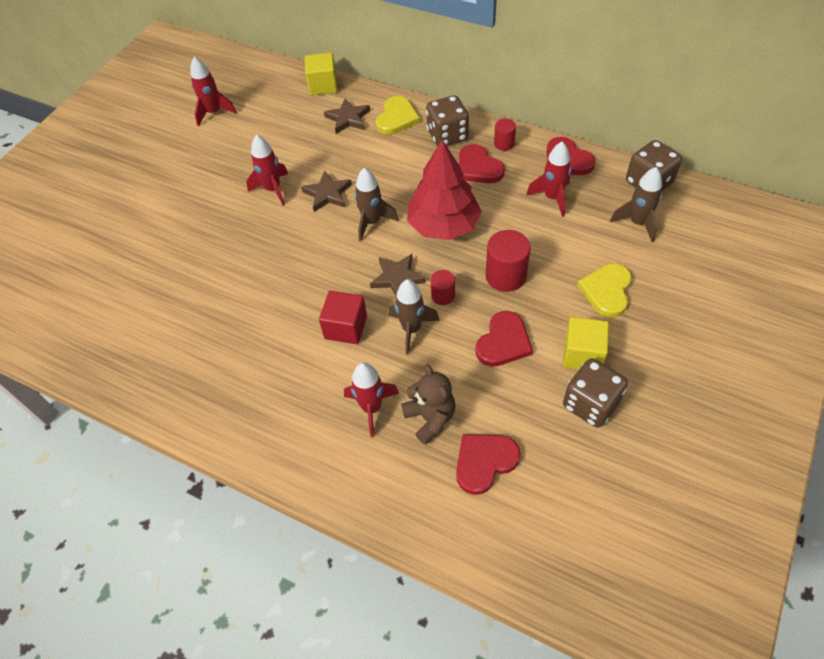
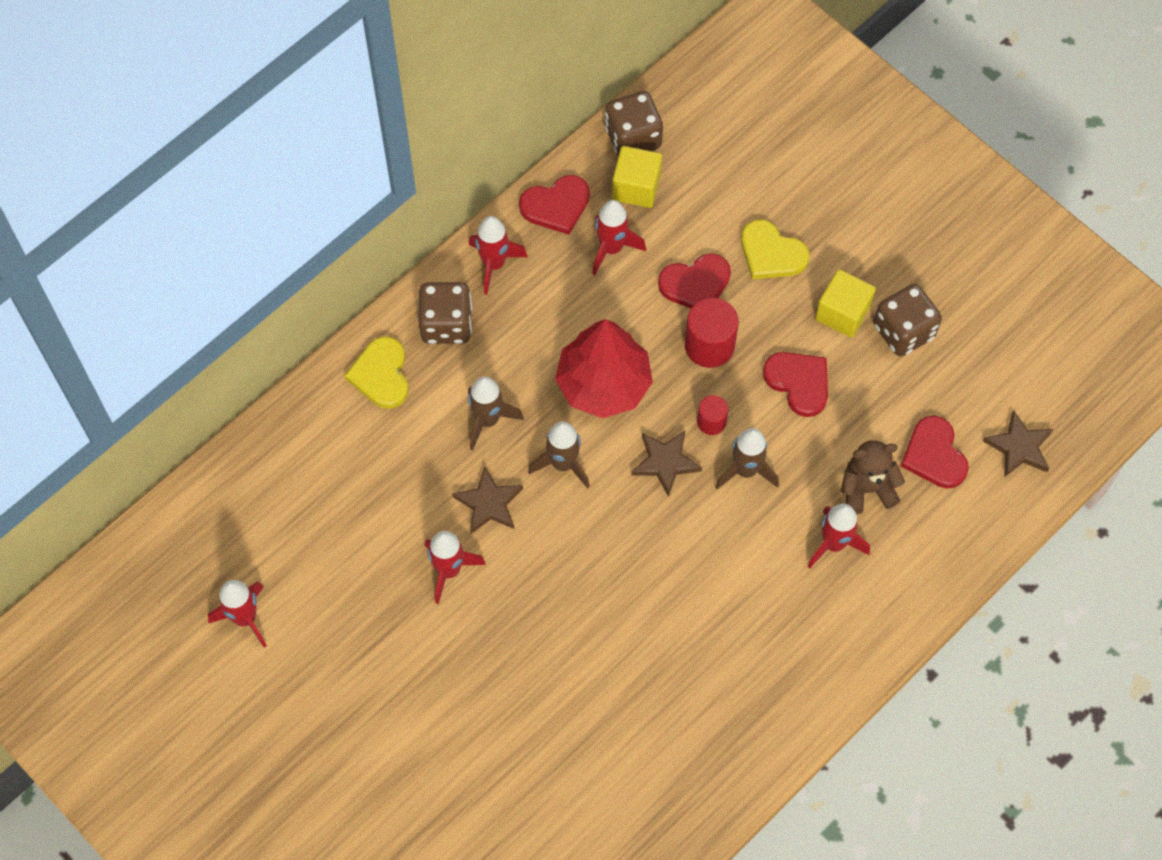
camera: 75 degrees left, 10 degrees up
yellow cube [305,53,338,96] -> yellow cube moved to [612,146,662,208]
red cube [319,291,367,344] -> none
brown star [324,98,370,134] -> brown star moved to [983,410,1053,478]
yellow heart [376,96,420,135] -> yellow heart turned 135 degrees counterclockwise [345,336,409,409]
red heart [459,144,505,183] -> red heart moved to [658,253,731,308]
red cylinder [494,119,516,151] -> red rocket [469,216,528,295]
brown rocket [610,167,662,242] -> brown rocket moved to [468,376,524,450]

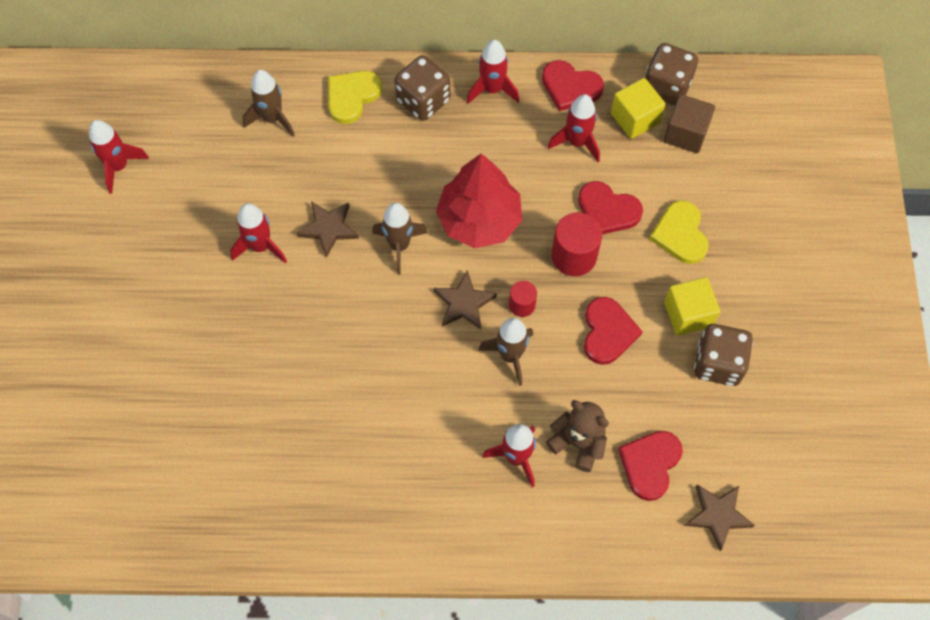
camera: 45 degrees right, 0 degrees up
brown rocket [468,376,524,450] -> brown rocket moved to [243,70,295,137]
none -> brown cube [664,94,715,153]

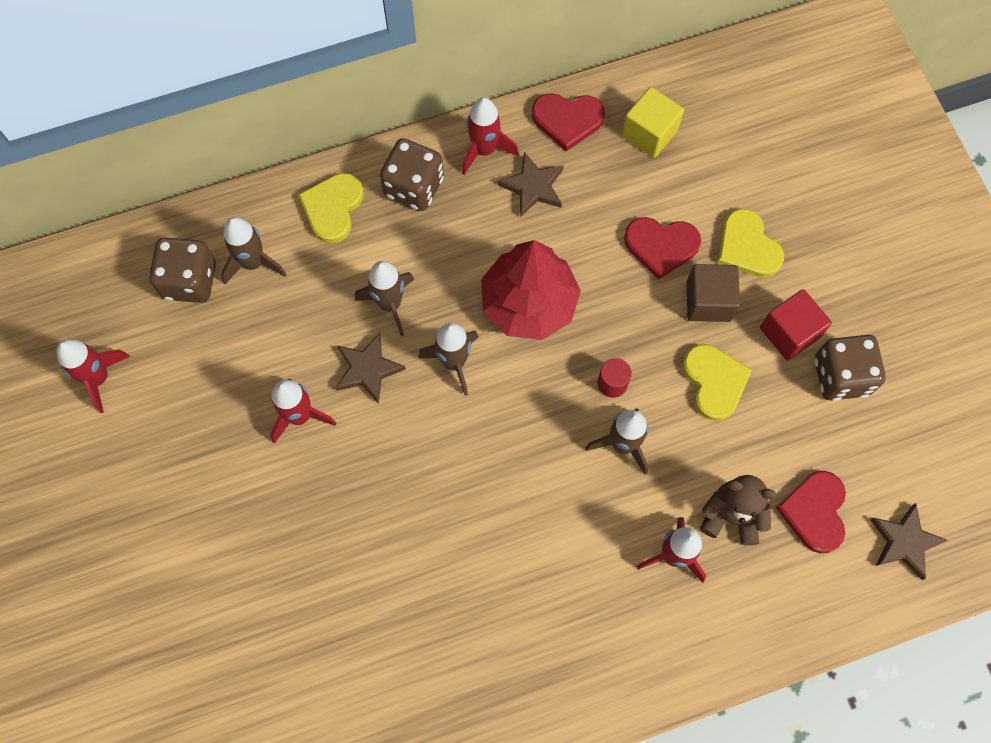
camera: 20 degrees left, 5 degrees up
brown star [434,270,497,330] -> brown star moved to [498,152,564,217]
red rocket [548,94,600,162] -> none
red cylinder [552,212,602,276] -> none
red heart [584,297,643,365] -> yellow heart [682,344,752,421]
brown dice [644,43,698,105] -> brown dice moved to [149,238,216,303]
brown cube [664,94,715,153] -> brown cube moved to [686,264,740,322]
yellow cube [664,277,720,336] -> red cube [760,289,832,361]
none -> brown rocket [355,261,414,336]

